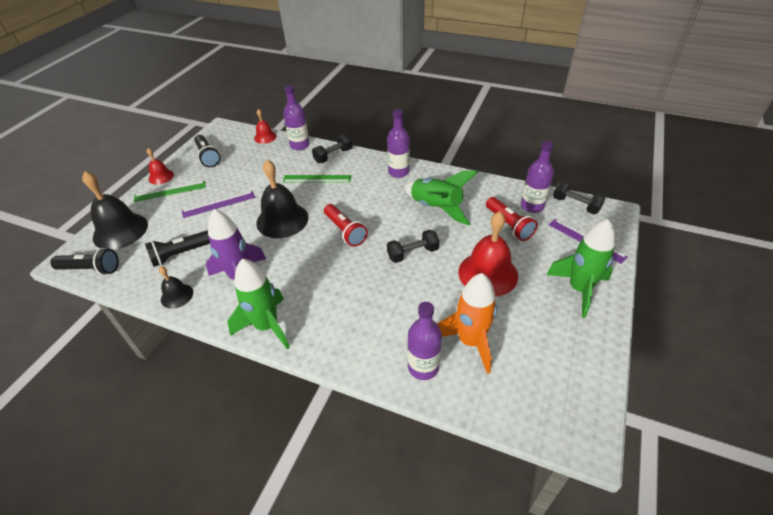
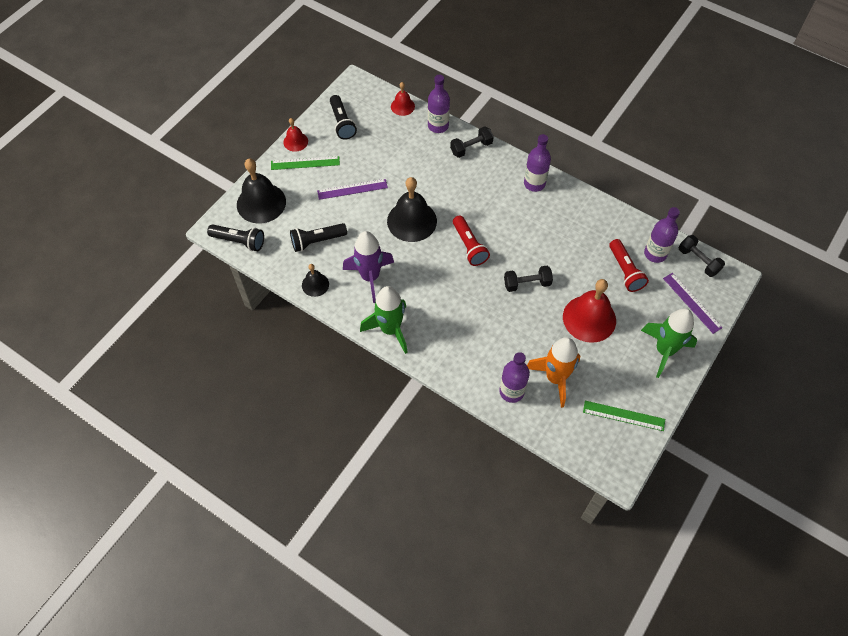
camera: 10 degrees right, 15 degrees up
green ruler [283,175,351,182] -> green ruler moved to [583,401,665,431]
green rocket [404,170,478,225] -> none

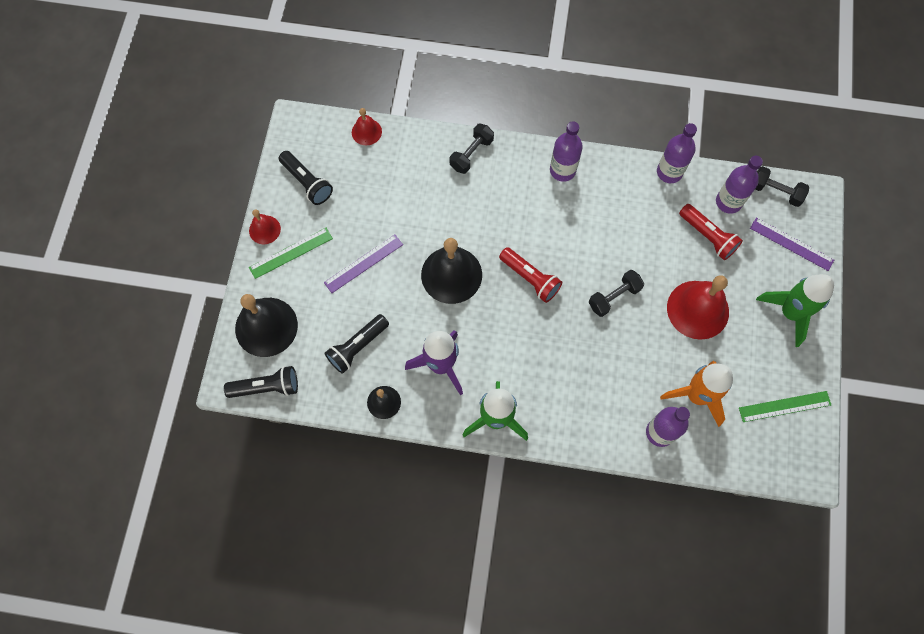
camera: 25 degrees left, 10 degrees up
purple bottle [428,75,450,133] -> purple bottle moved to [657,123,697,183]

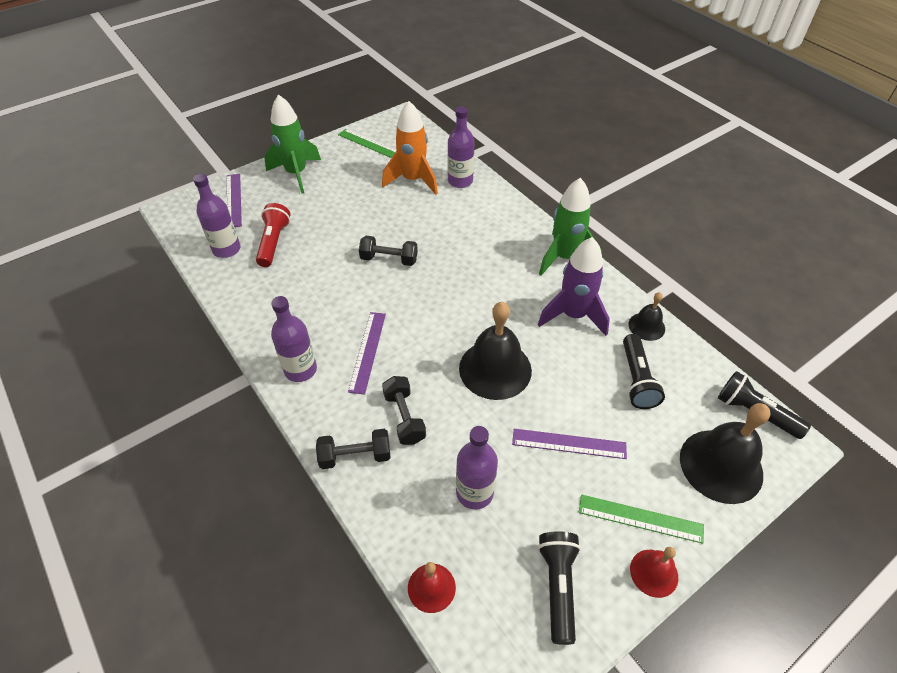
camera: 135 degrees left, 20 degrees down
black flashlight [324,314,389,374] -> black flashlight turned 90 degrees clockwise [623,334,665,409]
red flashlight [499,247,562,303] -> none
purple bottle [657,123,697,183] -> purple bottle moved to [456,426,498,509]
red bell [667,276,729,340] -> none
black dumbbell [755,166,809,207] -> black dumbbell moved to [382,376,426,445]
none -> purple ruler [348,312,386,395]

